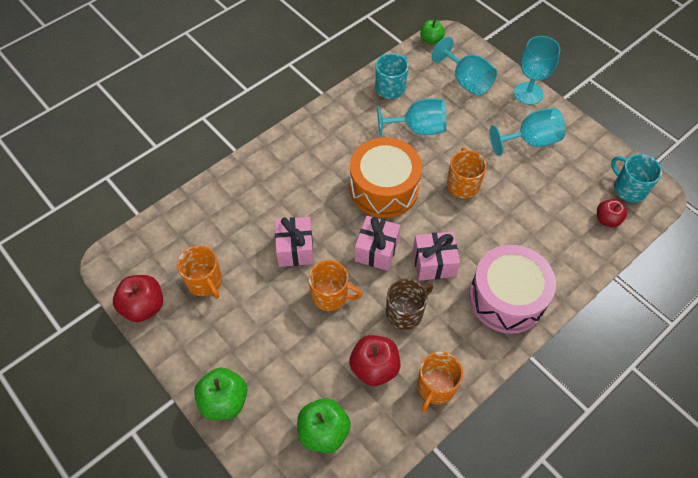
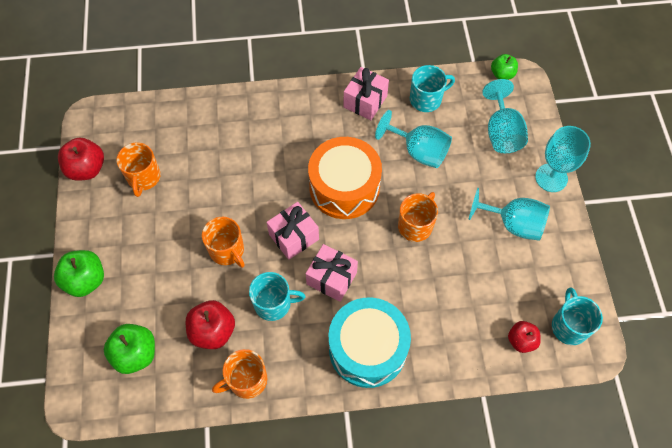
camera: 35 degrees right, 5 degrees up
pink gift [275,217,314,267] -> pink gift moved to [343,67,389,120]
brown mug [386,278,433,330] -> turquoise mug [249,272,306,321]
pink drum [469,245,556,334] -> turquoise drum [329,297,411,388]

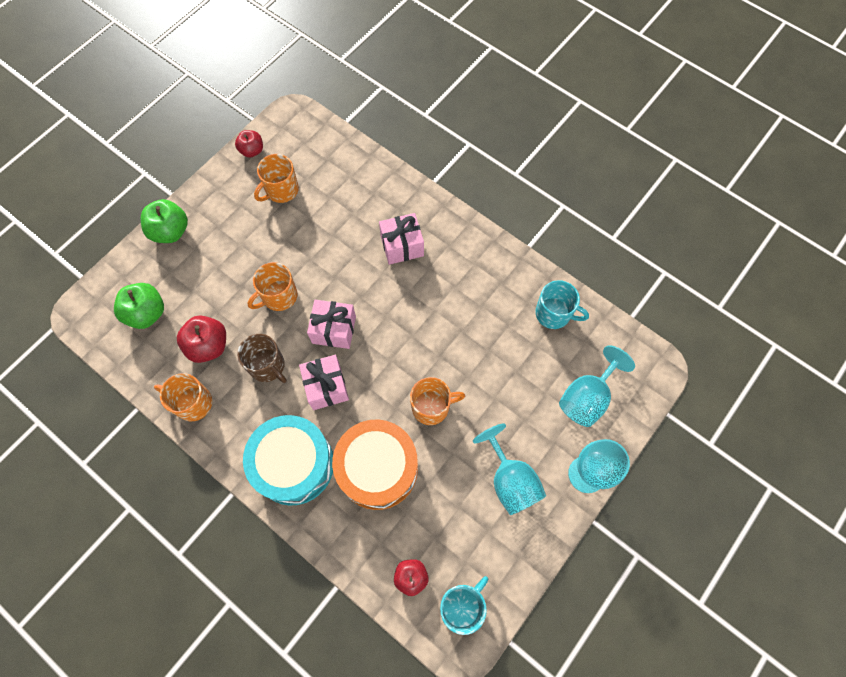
camera: 45 degrees right, 5 degrees up
red apple [58,138,104,181] -> red apple [235,130,263,158], size x0.65
orange mug [202,217,245,268] -> orange mug turned 45 degrees clockwise [248,262,297,311]
turquoise mug [249,272,306,321] -> brown mug [237,334,287,383]
orange drum [308,137,382,219] -> orange drum moved to [332,420,418,510]
pink gift [343,67,389,120] -> pink gift moved to [379,213,424,265]
turquoise goblet [375,110,452,168] -> none
green apple [491,54,518,80] -> none

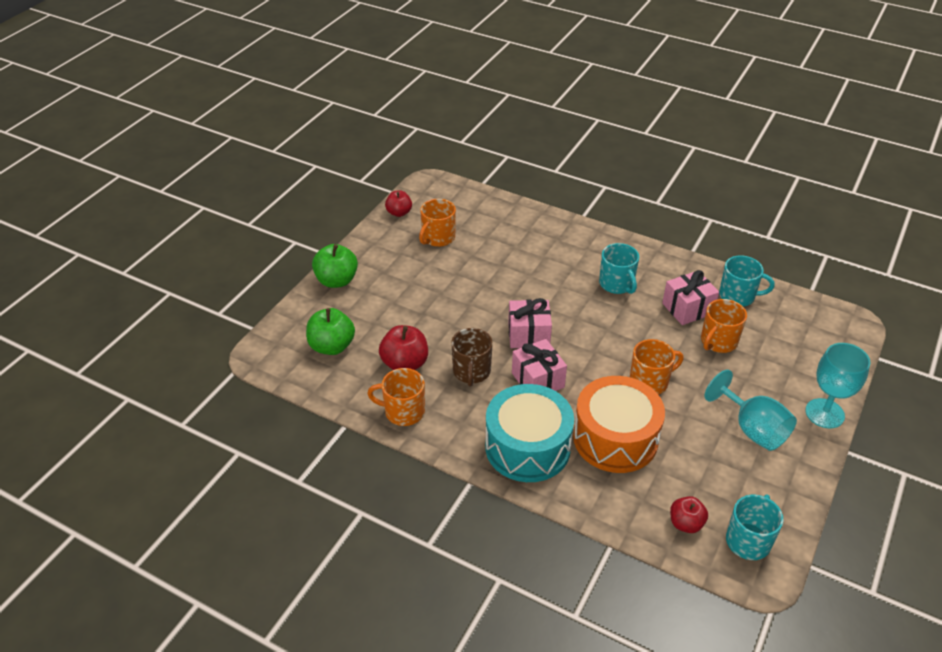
camera: 10 degrees left, 25 degrees down
brown mug [237,334,287,383] -> brown mug turned 60 degrees clockwise [451,328,493,387]
orange mug [248,262,297,311] -> orange mug moved to [701,299,747,353]
pink gift [379,213,424,265] -> pink gift moved to [662,270,719,325]
turquoise goblet [559,345,635,427] -> none
none -> turquoise mug [599,243,639,294]

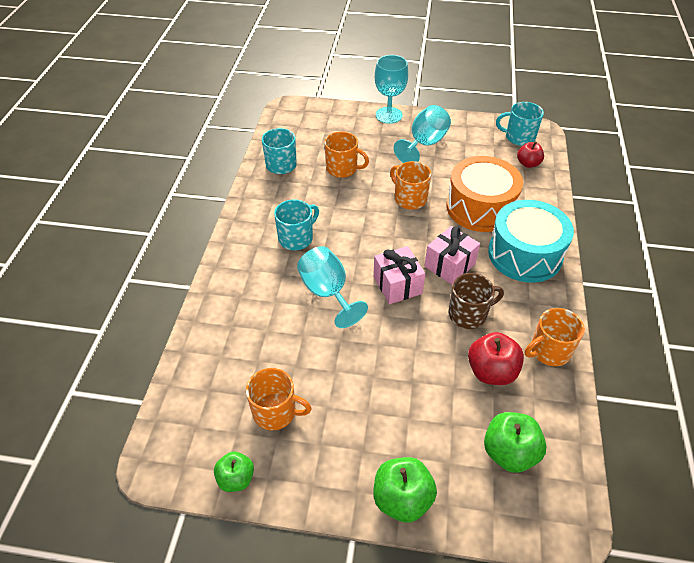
camera: 110 degrees left, 5 degrees up
orange mug [367,368,425,426] -> orange mug turned 75 degrees clockwise [525,308,585,366]
red apple [385,191,412,217] -> green apple [214,452,254,492]
pink gift [662,270,719,325] -> none
none -> turquoise goblet [297,246,368,328]

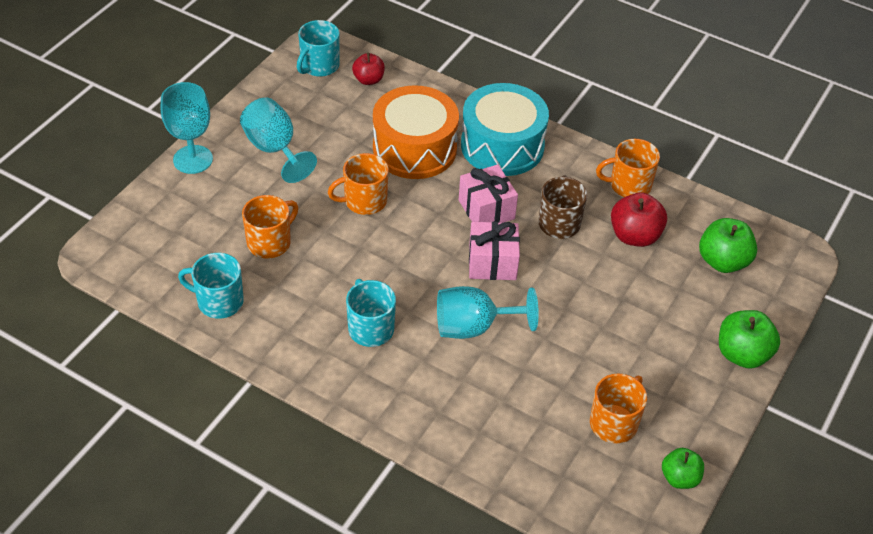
camera: 70 degrees left, 0 degrees up
orange mug [525,308,585,366] -> orange mug turned 90 degrees clockwise [596,139,660,197]

